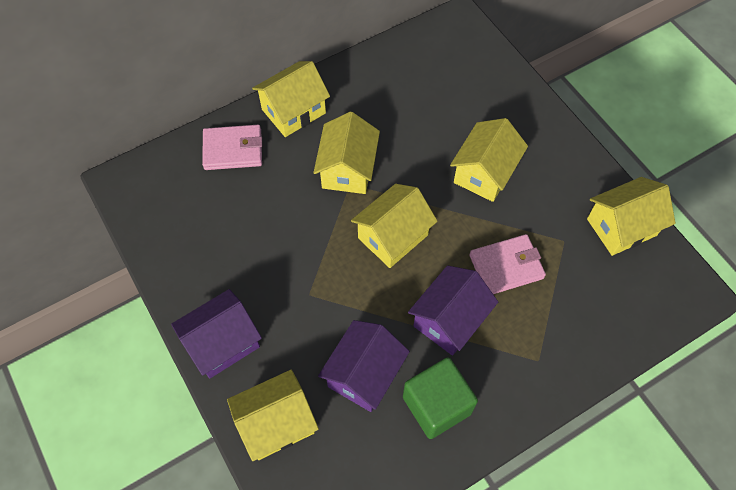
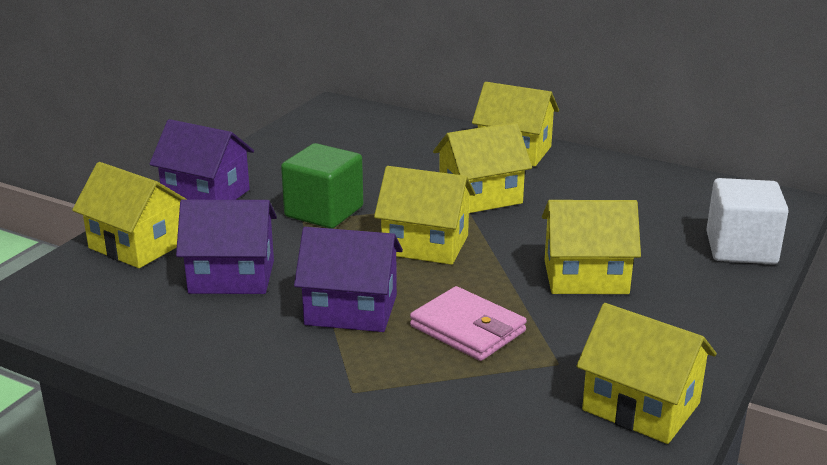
camera: 60 degrees right, 35 degrees down
pink wallet [202,125,262,170] -> none
green cube [403,357,478,439] -> green cube moved to [281,143,363,229]
none -> white cube [706,178,789,264]

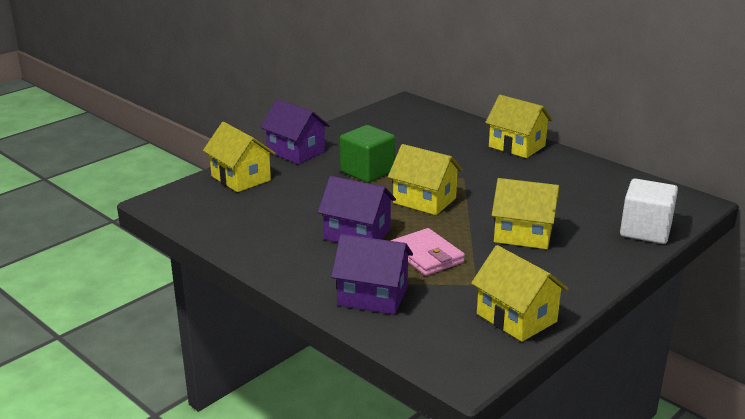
camera: 15 degrees right, 0 degrees up
purple house [176,200,277,294] -> purple house moved to [331,234,413,315]
yellow house [433,122,532,213] -> none

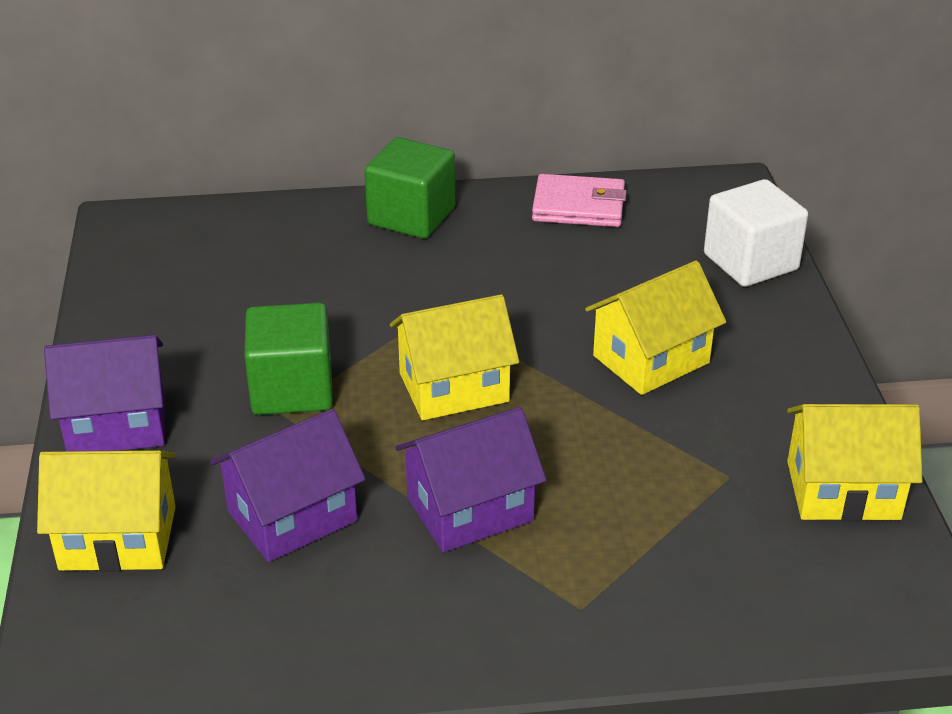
camera: 50 degrees left, 10 degrees up
purple house [331,234,413,315] -> purple house moved to [210,409,366,562]
pink wallet [391,228,465,276] -> pink wallet moved to [532,174,627,227]
yellow house [485,95,553,158] -> green cube [364,137,455,239]

